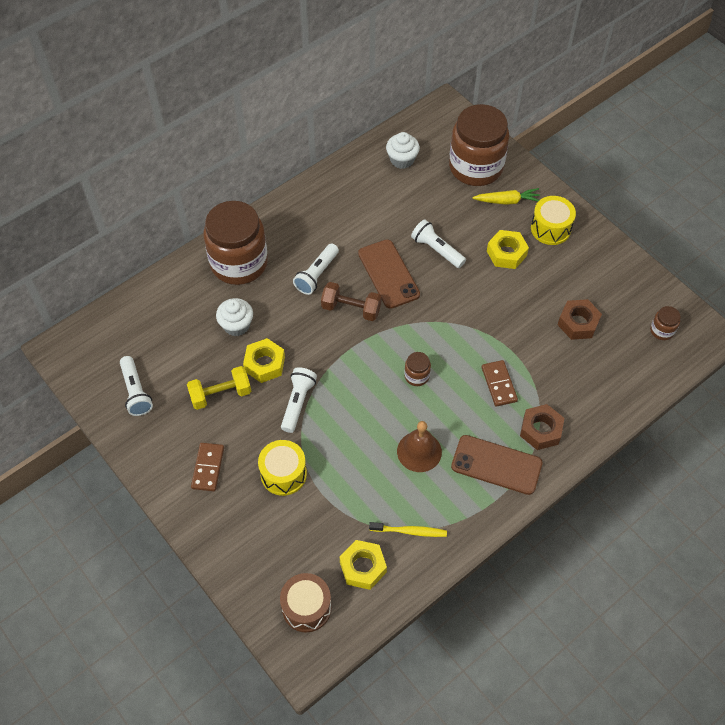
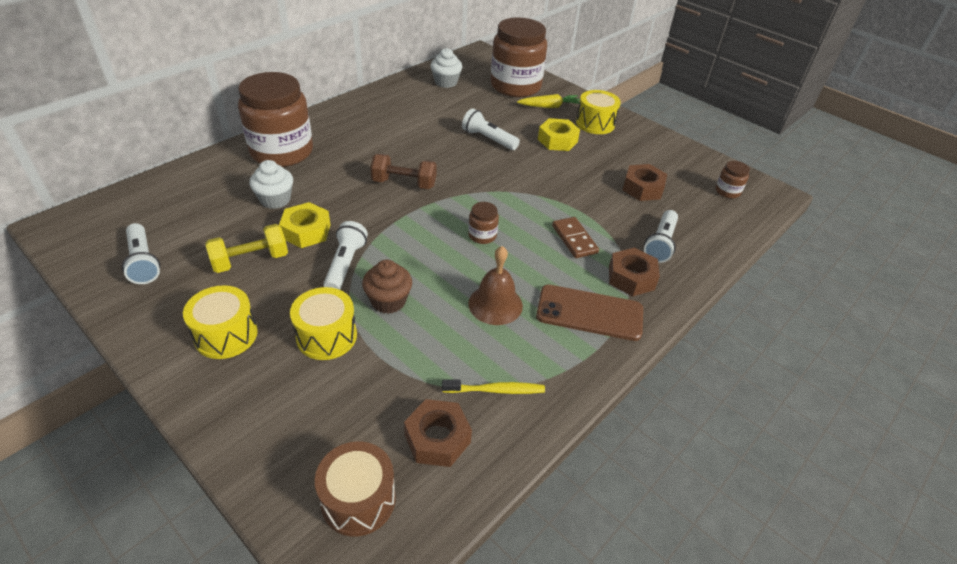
camera: 10 degrees left, 15 degrees down
brown domino [191,443,224,491] -> yellow drum [183,285,258,359]
white flashlight [293,243,339,295] -> white flashlight moved to [644,210,678,263]
yellow nut [340,540,387,590] -> brown nut [404,399,472,467]
brown phone [358,239,420,309] -> none
none -> brown cupcake [362,260,412,314]

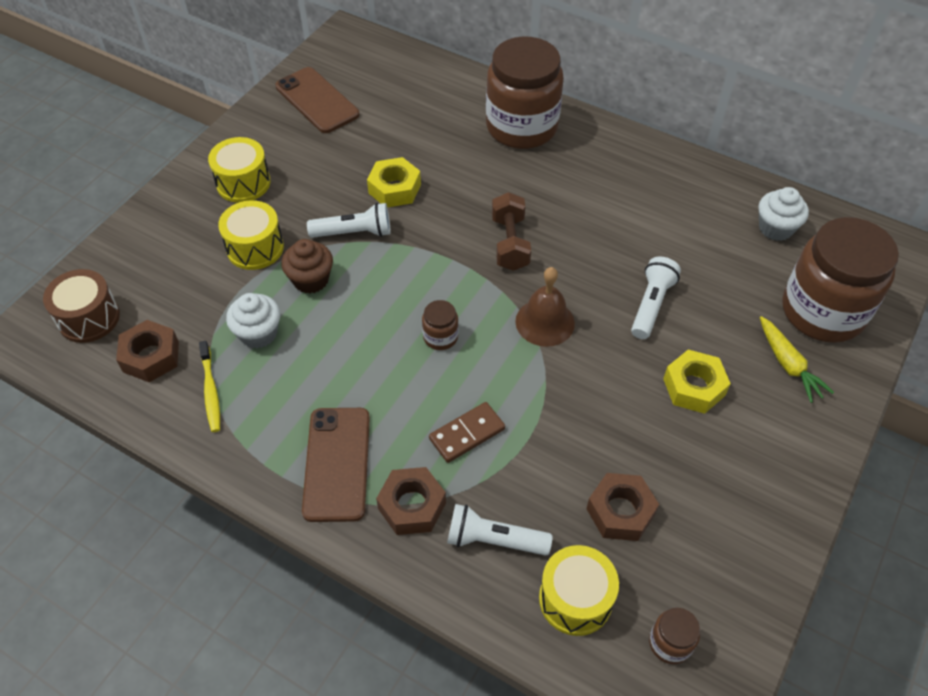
camera: 80 degrees right, 10 degrees up
white flashlight [122,223,160,284] -> brown phone [275,67,360,133]
yellow dumbbell [205,224,288,273] -> none
white cupcake [249,160,293,209] -> white cupcake moved to [226,293,280,348]
brown bell [468,246,523,325] -> brown bell moved to [515,267,575,347]
yellow drum [576,90,621,134] -> yellow drum moved to [539,545,619,636]

